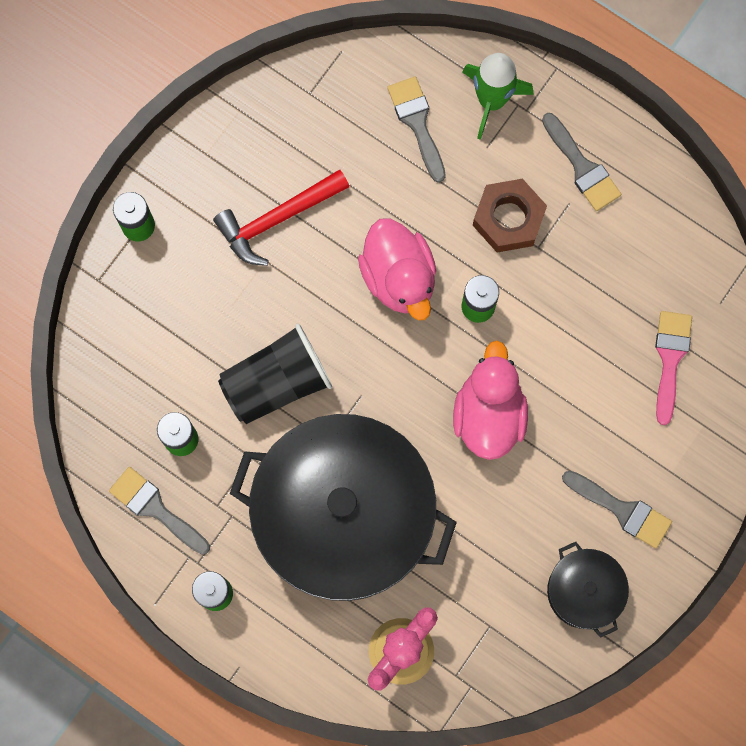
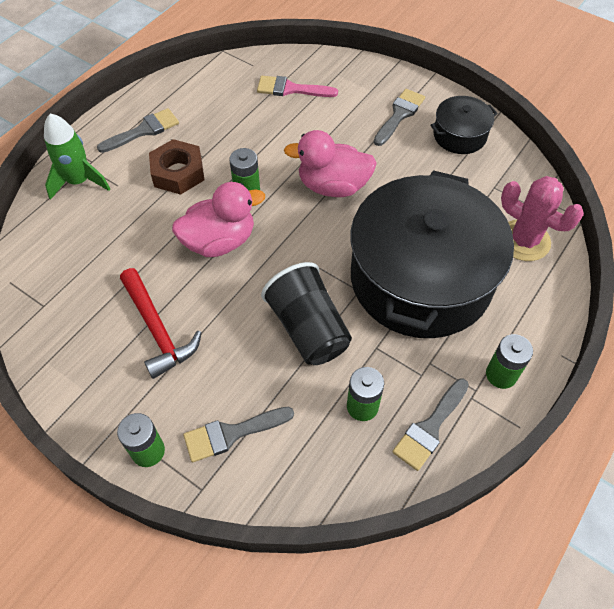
camera: 90 degrees left, 20 degrees down
grey brush [387,77,446,183] -> grey brush moved to [183,407,294,462]

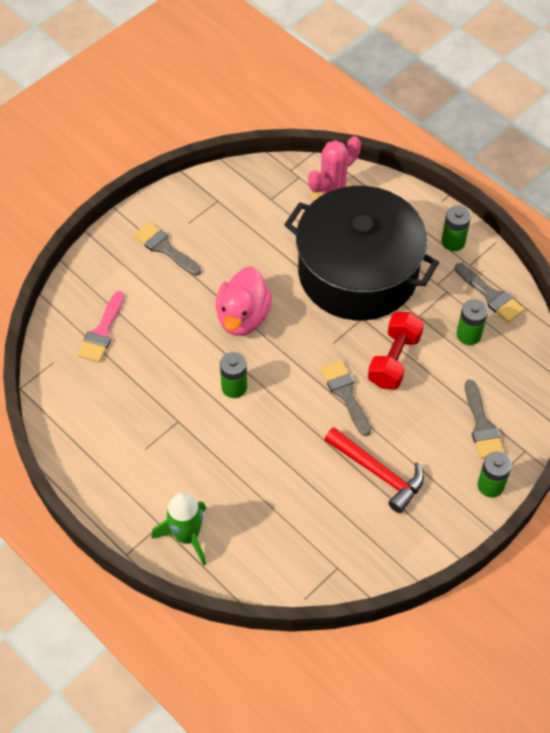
camera: 80 degrees left, 0 degrees up
grey brush [97,108,179,153] -> grey brush moved to [320,360,371,436]
red hammer [120,268,202,379] -> red hammer turned 60 degrees clockwise [324,427,424,513]
brown nut [149,139,204,195] -> none
pink duck [172,182,265,257] -> none
black cup [261,262,352,365] -> red dumbbell [368,312,424,389]
black pot [430,96,498,154] -> none

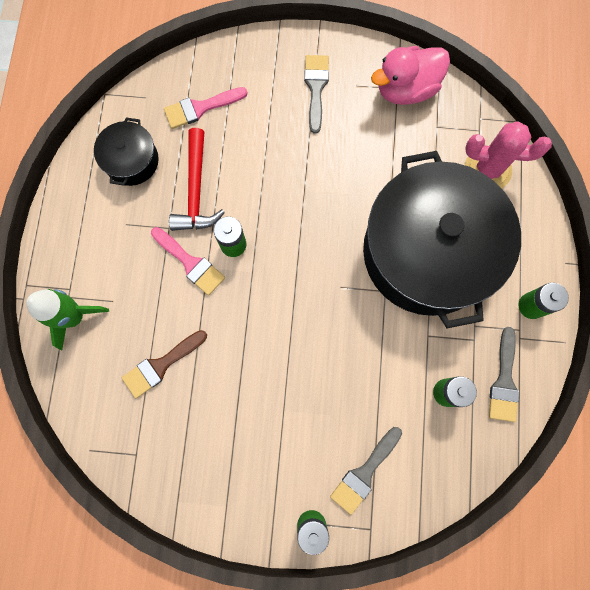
camera: 50 degrees right, 20 degrees up
pink duck [216,266,272,336] -> pink duck moved to [371,46,450,105]
grey brush [320,360,371,436] -> none
red hammer [324,427,424,513] -> red hammer moved to [169,128,225,231]
red dumbbell [368,312,424,389] -> none
none -> black pot [94,117,159,186]
none -> brown brush [122,330,207,398]
none -> pink brush [151,227,225,296]

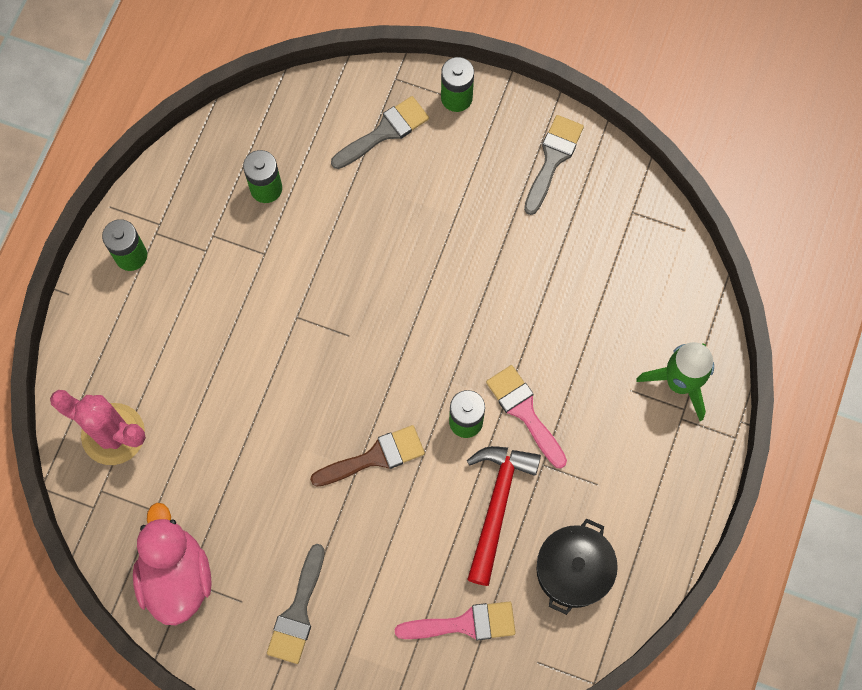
camera: 165 degrees left, 5 degrees down
brown brush [122,330,207,398] -> brown brush moved to [310,425,425,487]
black pot [363,151,521,328] -> none
pink duck [371,46,450,105] -> pink duck turned 90 degrees counterclockwise [133,503,212,625]
grey brush [489,327,520,422] -> grey brush moved to [524,115,584,215]

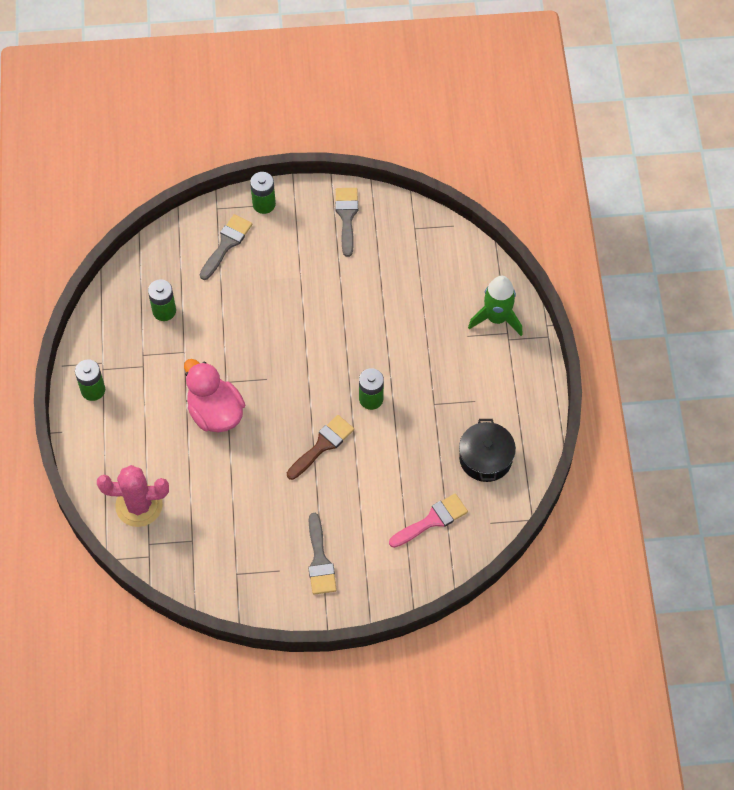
camera: 25 degrees left, 10 degrees down
pink duck [133,503,212,625] -> pink duck moved to [184,359,245,433]
red hammer [467,446,541,586] -> none
pink brush [486,365,567,469] -> none

